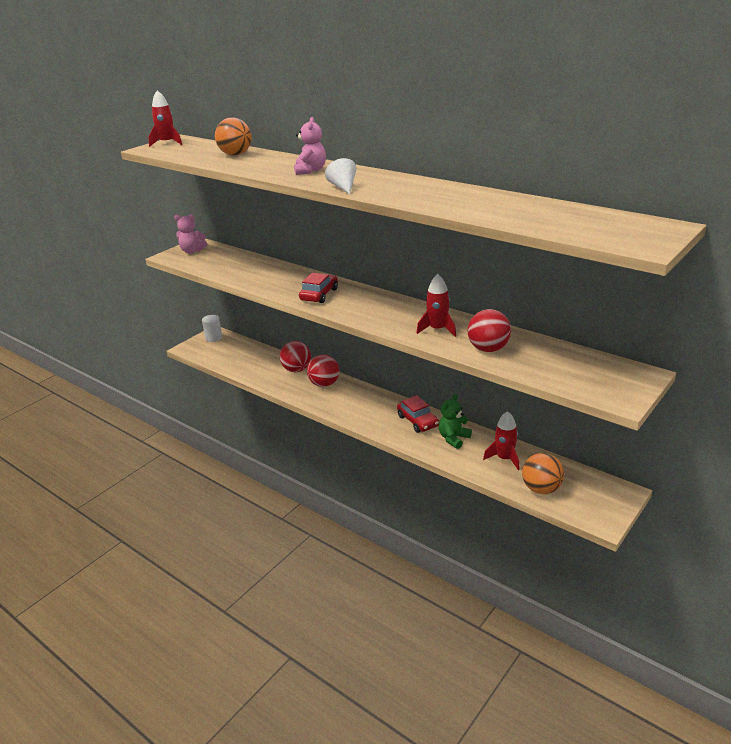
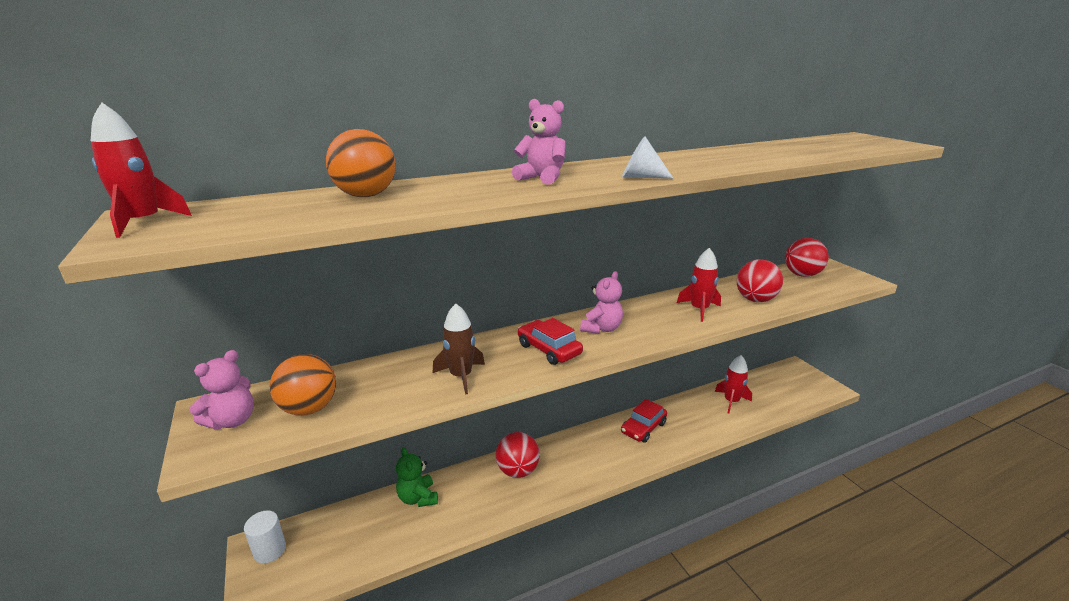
camera: 65 degrees left, 5 degrees down
red ball [280,341,311,372] -> red ball moved to [785,238,829,277]
red car [397,395,439,433] -> red car turned 135 degrees clockwise [621,399,667,443]
green teddy bear [439,394,472,449] -> green teddy bear moved to [396,447,438,507]
orange ball [522,453,564,494] -> orange ball moved to [270,354,336,416]
none -> brown rocket [433,303,485,395]
none -> pink teddy bear [580,271,623,334]

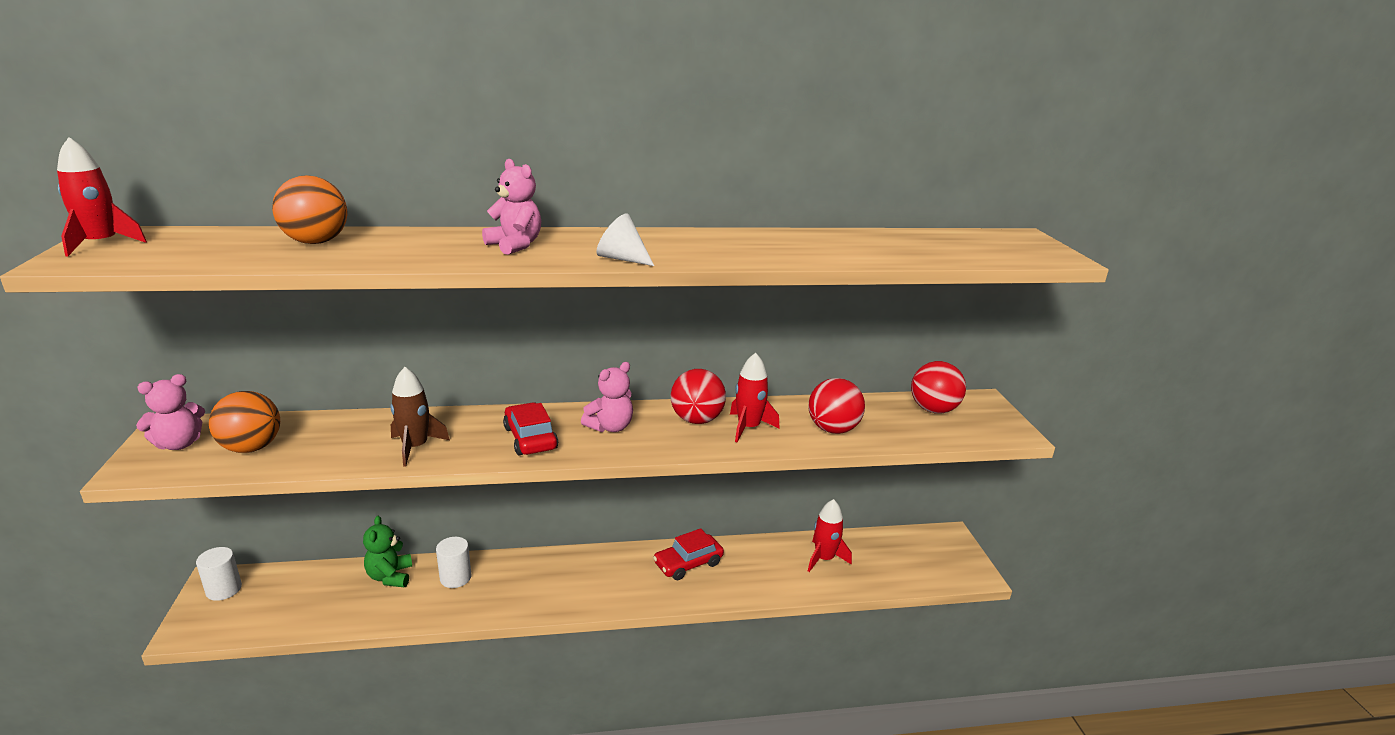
camera: 15 degrees right, 0 degrees up
red ball [496,432,540,478] -> red ball moved to [671,369,726,424]
none -> white cylinder [436,537,472,588]

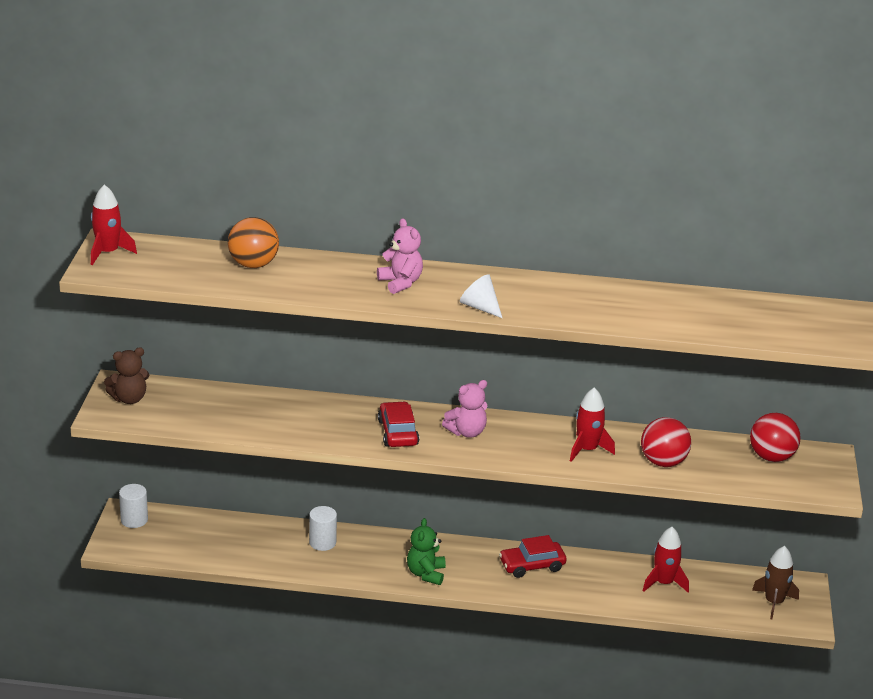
camera: 15 degrees right, 5 degrees up
pink teddy bear [136,374,205,450] -> brown teddy bear [104,347,150,404]
orange ball [209,391,280,453] -> none
green teddy bear [363,515,412,587] -> green teddy bear moved to [407,518,446,585]
brown rocket [390,367,450,466] -> brown rocket moved to [752,546,799,619]
red ball [671,369,726,424] -> none

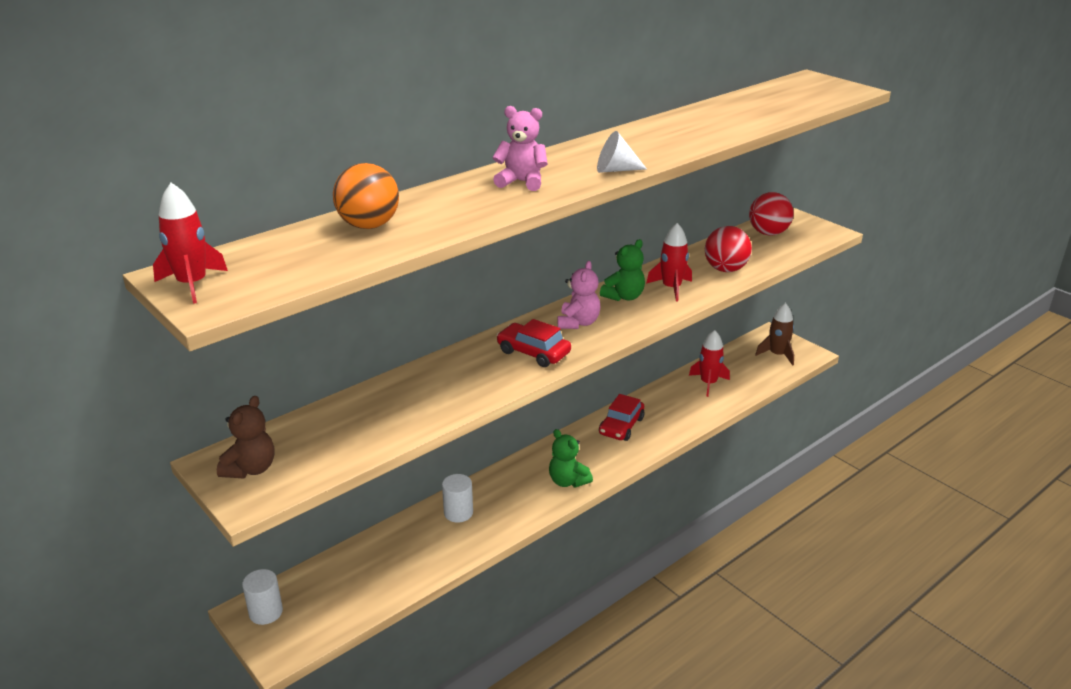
camera: 45 degrees left, 0 degrees up
none -> green teddy bear [600,239,645,301]

